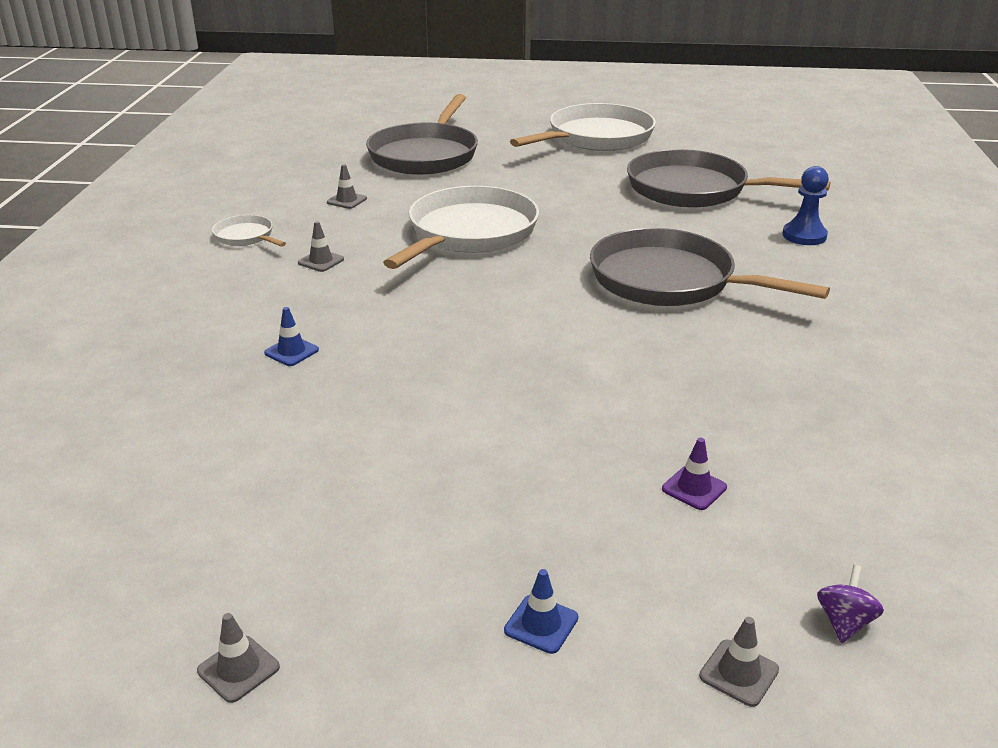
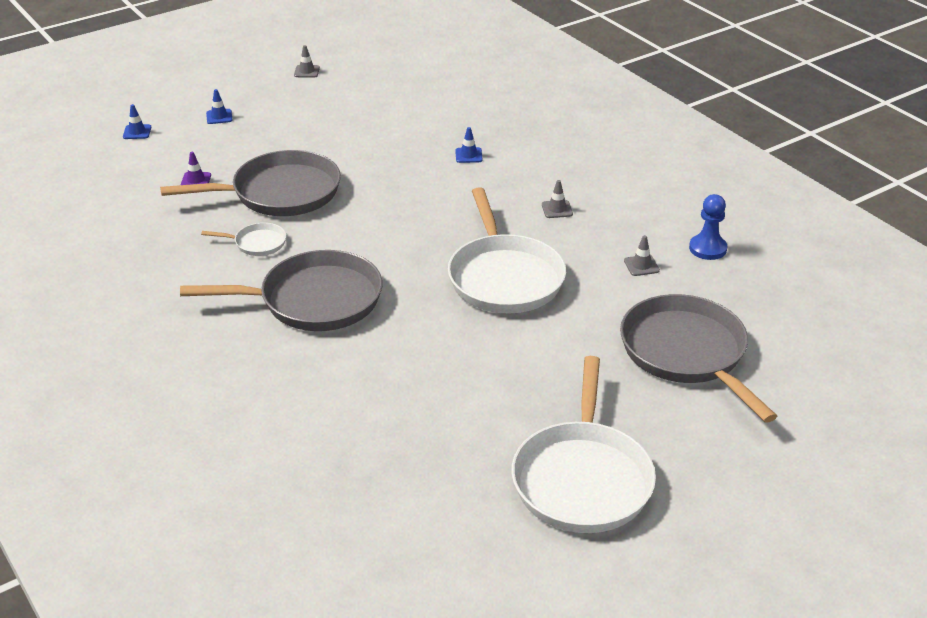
camera: 140 degrees right, 5 degrees up
white pan [212,215,286,247] -> white pan moved to [201,223,286,256]
grey pan [627,149,830,207] -> grey pan moved to [160,150,341,216]
grey traffic cone [699,617,779,707] -> blue traffic cone [123,104,151,139]
blue pawn [782,166,829,245] -> blue pawn moved to [689,194,727,260]
purple spinning top [817,565,884,643] -> none

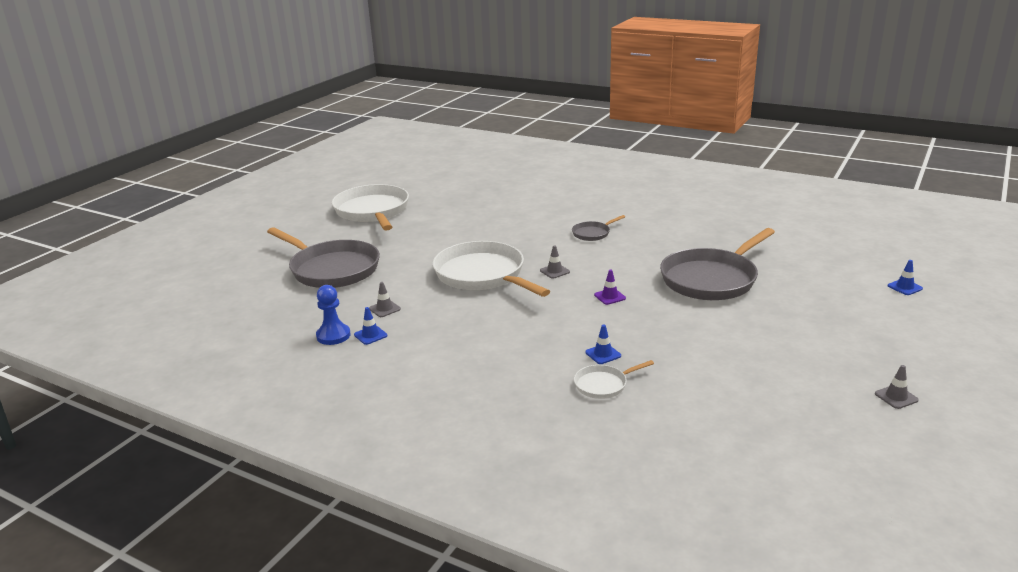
camera: 155 degrees right, 10 degrees down
grey pan [180,250,382,331] -> grey pan [572,215,625,241], size x0.45
purple traffic cone [181,152,211,185] -> purple traffic cone moved to [594,270,626,305]
white pan [201,223,286,256] -> white pan moved to [574,360,654,399]
blue traffic cone [206,89,232,124] -> blue traffic cone moved to [354,307,388,345]
grey traffic cone [542,180,573,218] -> grey traffic cone moved to [540,245,570,279]

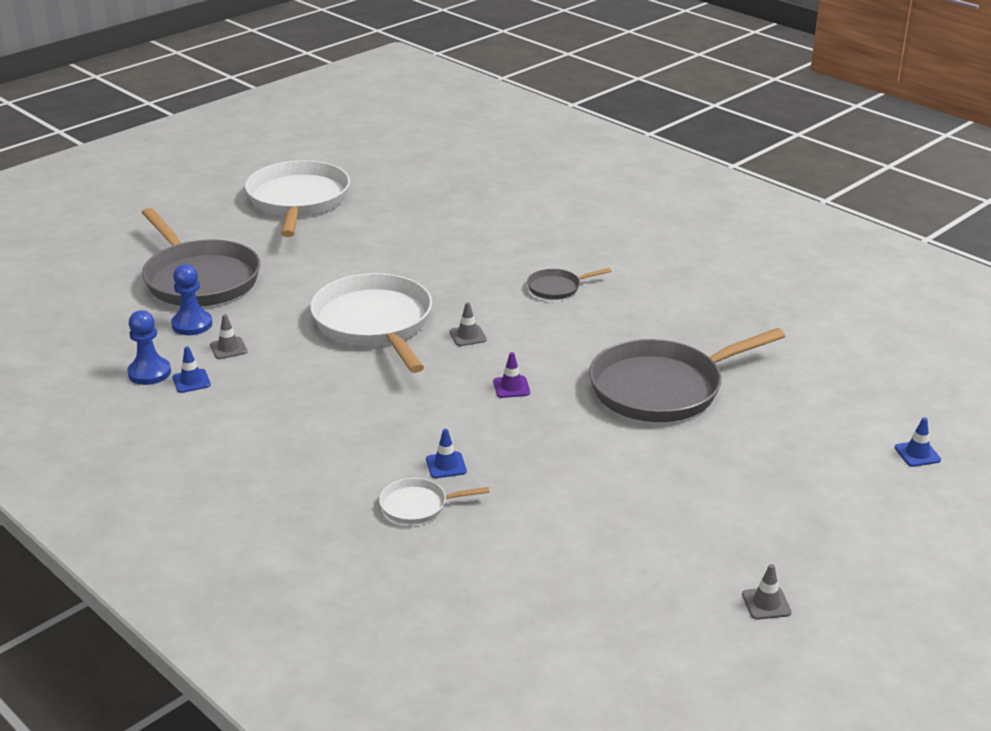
camera: 15 degrees right, 5 degrees up
none -> blue pawn [171,264,212,335]

